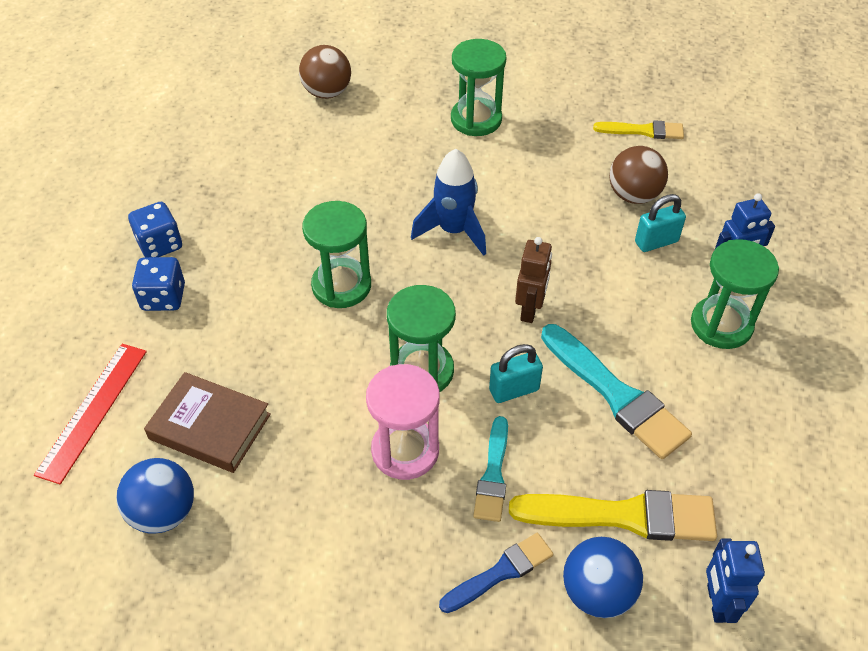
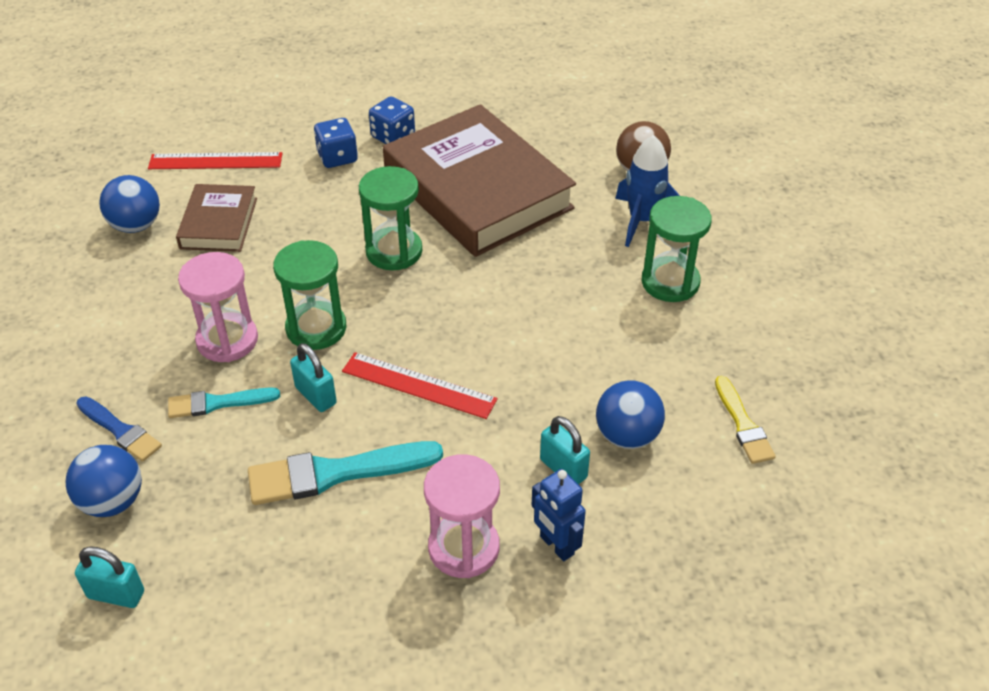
camera: 70 degrees right, 5 degrees down
blue rocket [411,149,486,256] -> blue rocket moved to [615,135,680,247]
yellow brush [509,490,717,541] -> none
brown robot [515,237,552,323] -> red ruler [342,352,498,419]
turquoise brush [541,324,692,459] -> turquoise brush turned 45 degrees clockwise [248,441,443,505]
brown ball [609,146,668,204] -> blue ball [596,380,665,449]
green hourglass [691,239,779,349] -> pink hourglass [424,454,500,578]
blue robot [706,538,765,623] -> turquoise padlock [75,546,144,608]
none -> brown book [383,104,576,257]

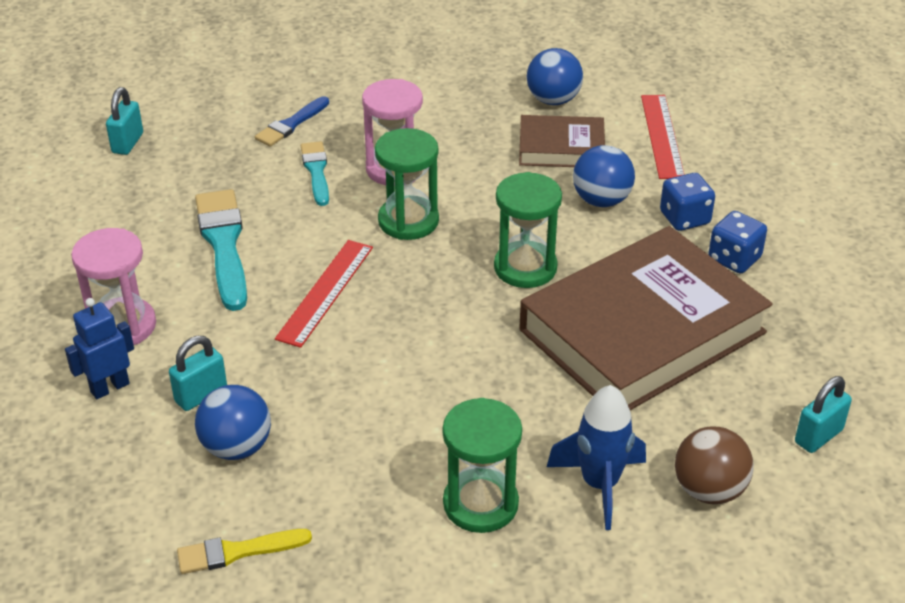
camera: 90 degrees right, 5 degrees down
blue ball [66,445,142,517] -> blue ball moved to [573,145,635,207]
turquoise padlock [290,343,337,412] -> turquoise padlock moved to [795,376,852,453]

